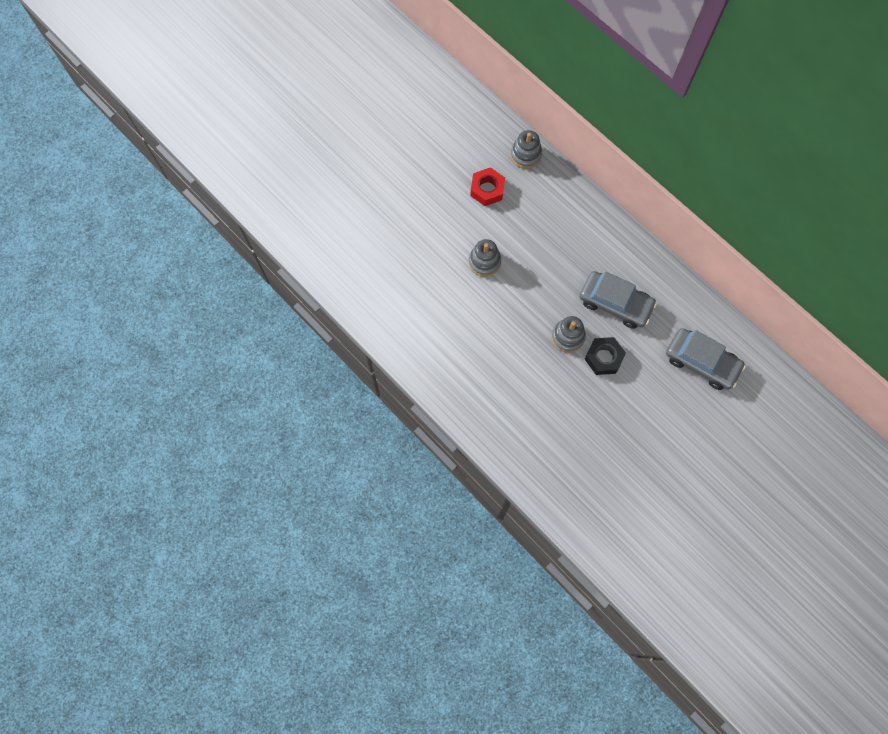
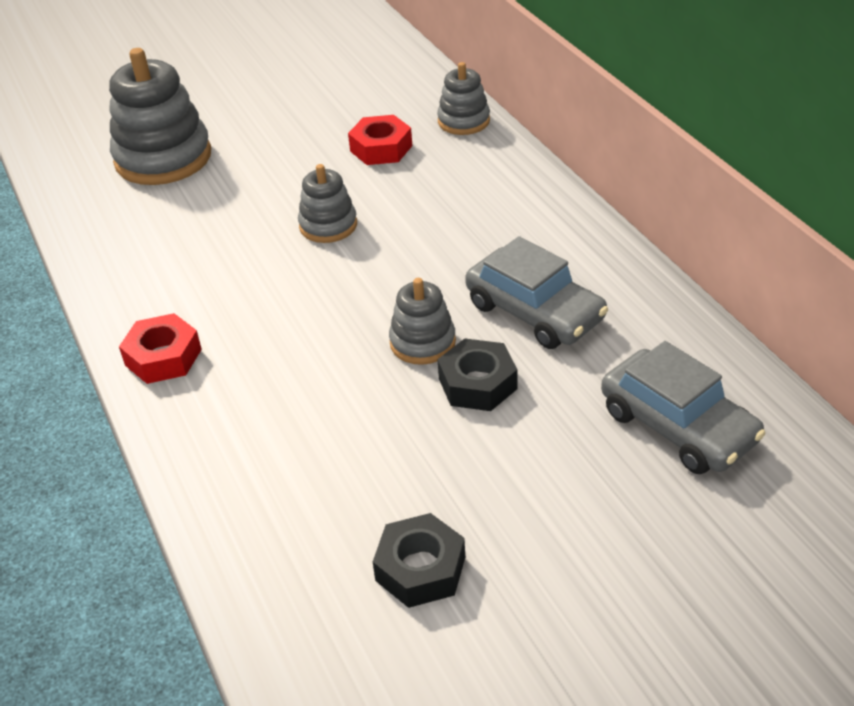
camera: 20 degrees right, 30 degrees down
none -> grey stacking toy [109,48,211,185]
none -> red nut [119,313,202,384]
none -> black nut [373,513,465,608]

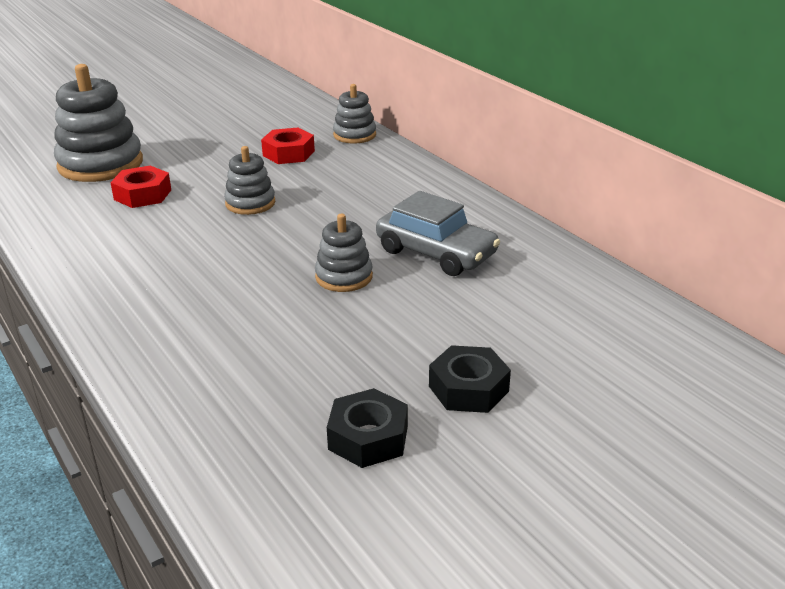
camera: 10 degrees left, 10 degrees down
red nut [119,313,202,384] -> red nut moved to [110,166,171,208]
black nut [438,339,518,411] -> black nut moved to [429,345,511,413]
grey car [601,341,766,474] -> none

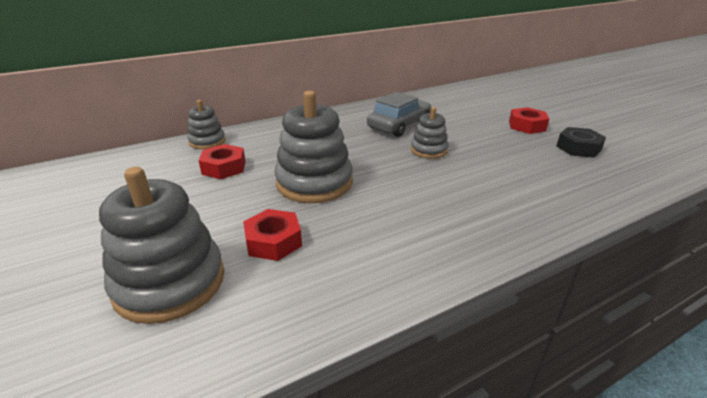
camera: 85 degrees left, 0 degrees up
grey stacking toy [224,146,275,215] -> grey stacking toy [275,91,353,203], size x1.82
black nut [429,345,511,413] -> red nut [509,107,549,134]

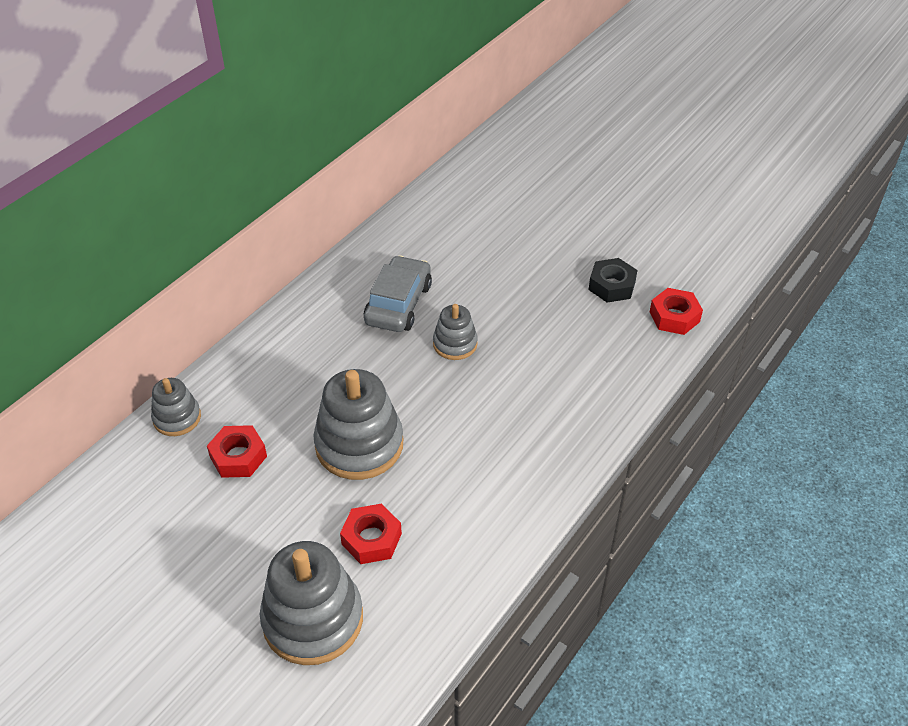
camera: 25 degrees left, 15 degrees up
red nut [509,107,549,134] -> red nut moved to [650,288,703,335]

